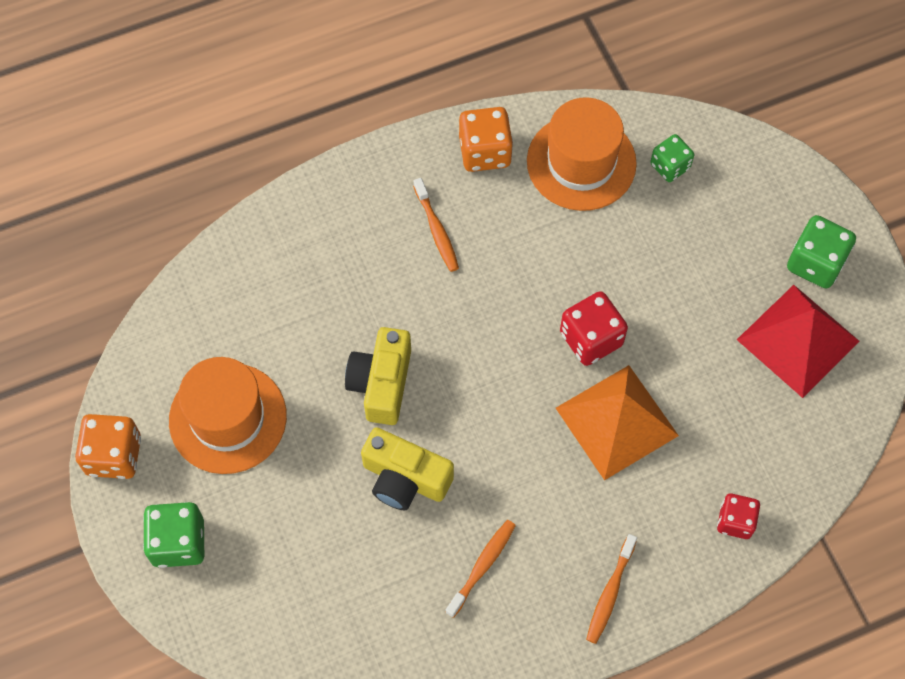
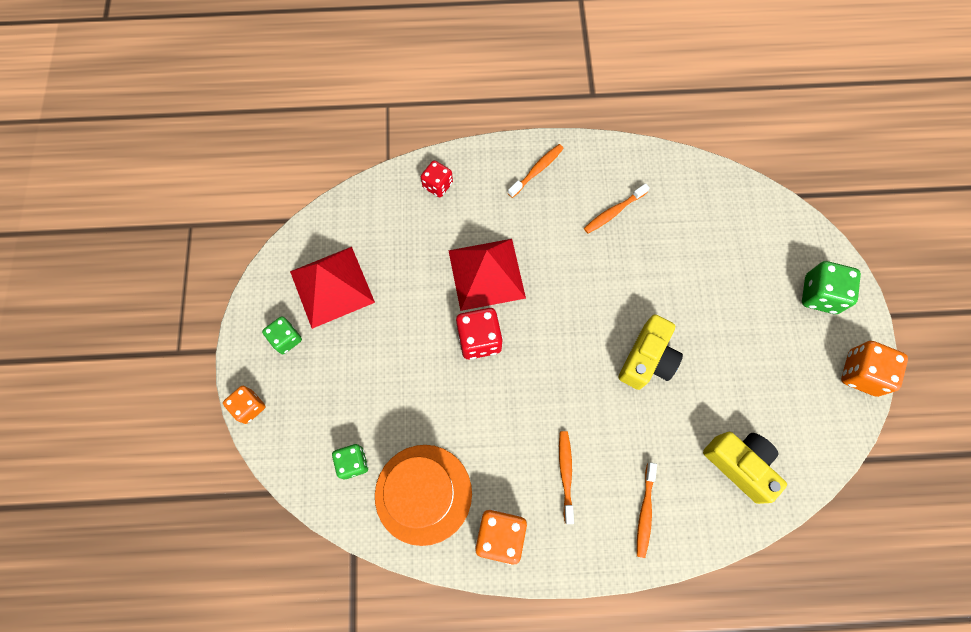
camera: 160 degrees left, 5 degrees up
orange hat [169,357,287,474] -> none
yellow camera [361,427,454,510] -> yellow camera moved to [703,432,787,504]
orange pyramid [556,365,679,480] -> red pyramid [448,239,526,311]
green dice [787,215,856,289] -> green dice [262,316,302,354], size x0.66
none -> orange dice [223,386,265,424]
none -> orange toothbrush [637,462,657,558]

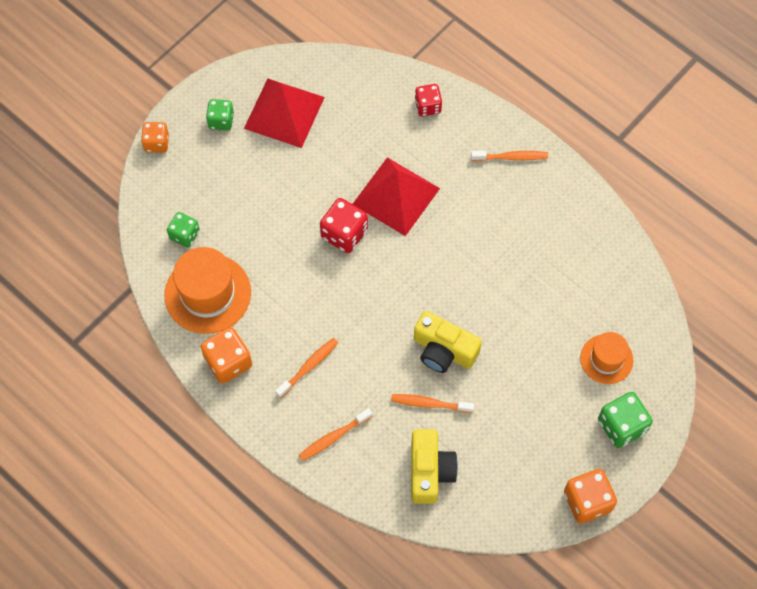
camera: 45 degrees right, 5 degrees down
orange toothbrush [584,183,650,234] -> orange toothbrush moved to [391,394,475,413]
yellow camera [618,314,683,390] -> yellow camera turned 45 degrees clockwise [414,311,482,373]
none -> orange hat [580,332,633,384]

